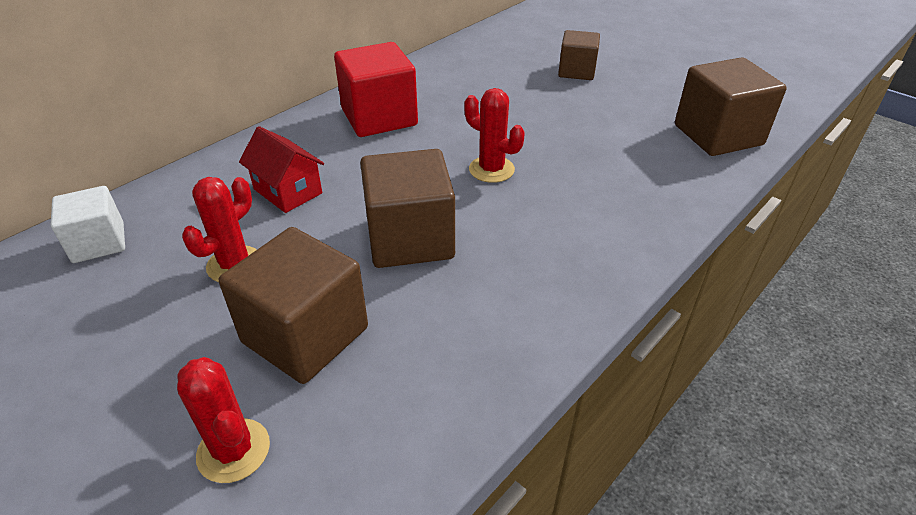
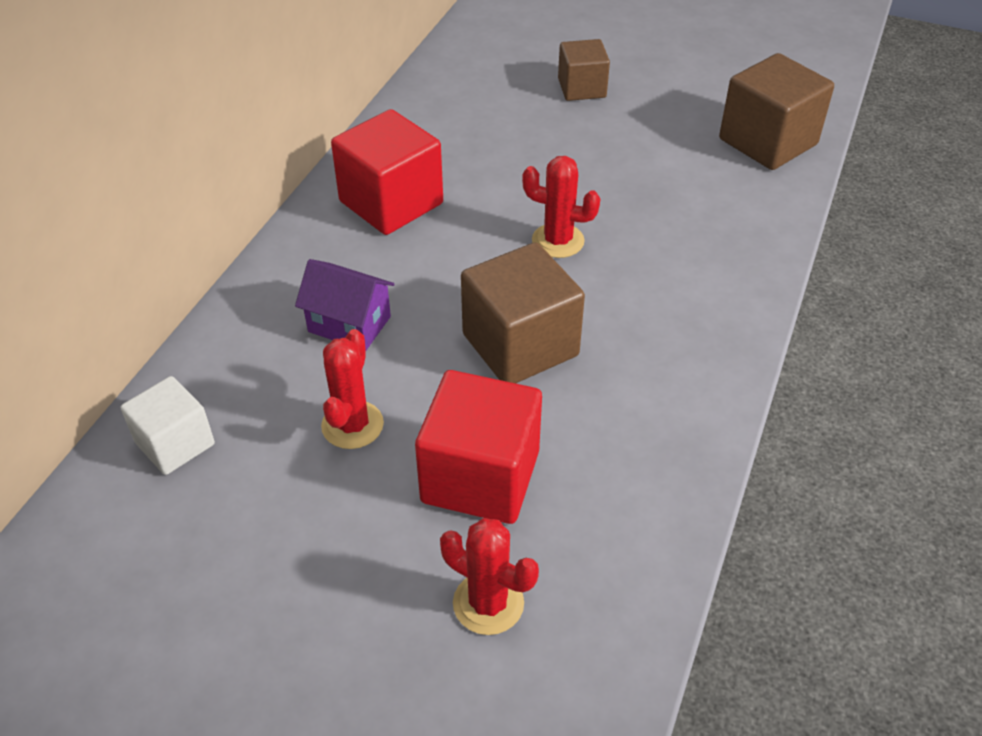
camera: 20 degrees left, 5 degrees up
brown cube [219,227,368,384] -> red cube [415,370,542,524]
red house [239,126,324,213] -> purple house [295,259,395,350]

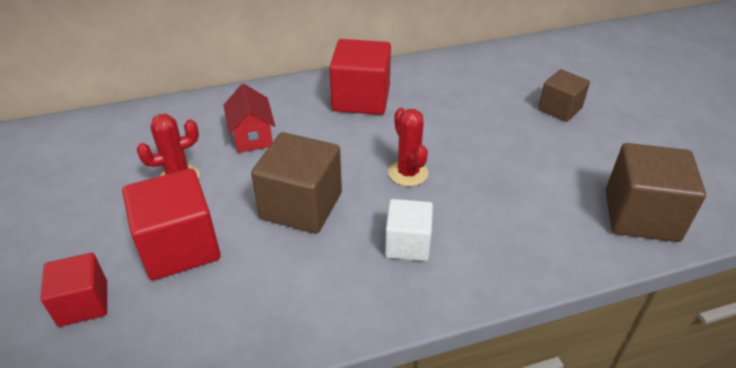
camera: 50 degrees right, 5 degrees down
white cube [121,376,215,475] -> white cube moved to [385,199,433,261]
purple house [295,259,395,350] -> red house [224,84,275,153]
red cactus [440,518,539,635] -> red cube [40,253,107,327]

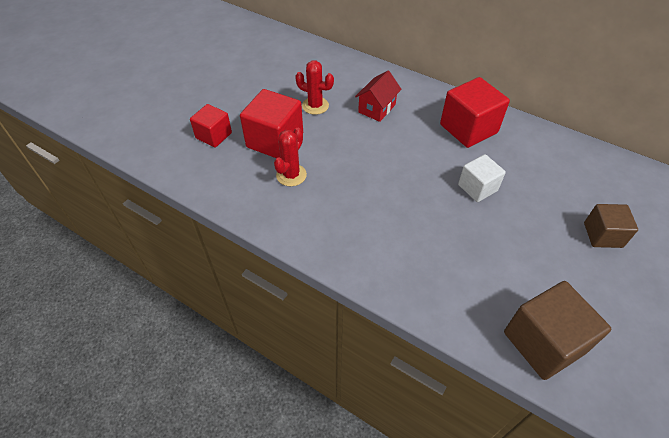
camera: 50 degrees right, 10 degrees up
brown cube [251,132,342,234] -> none
white cube [385,199,433,261] -> white cube moved to [458,154,506,202]
red cactus [388,108,428,186] -> red cactus moved to [274,128,307,186]

